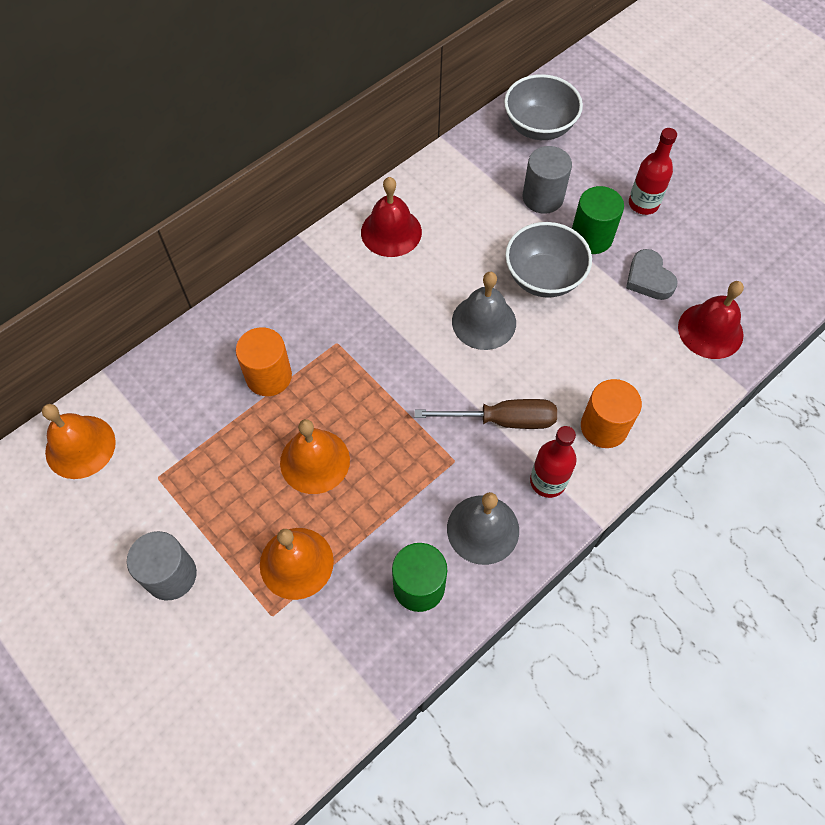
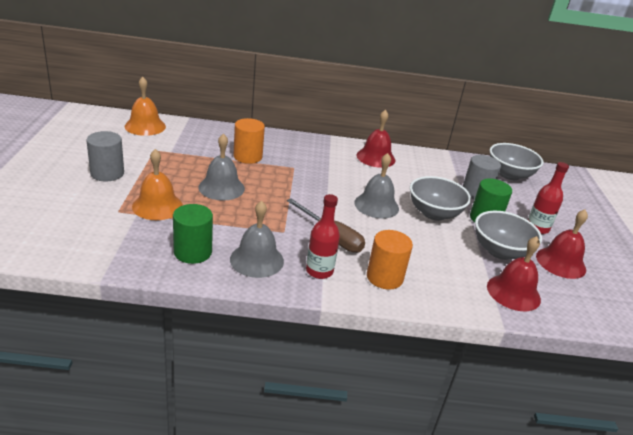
camera: 40 degrees right, 30 degrees down
orange bell [280,419,350,494] -> grey bell [198,134,245,201]
grey heart [626,249,677,300] -> grey bowl [475,211,542,260]
none -> red bell [536,209,588,279]

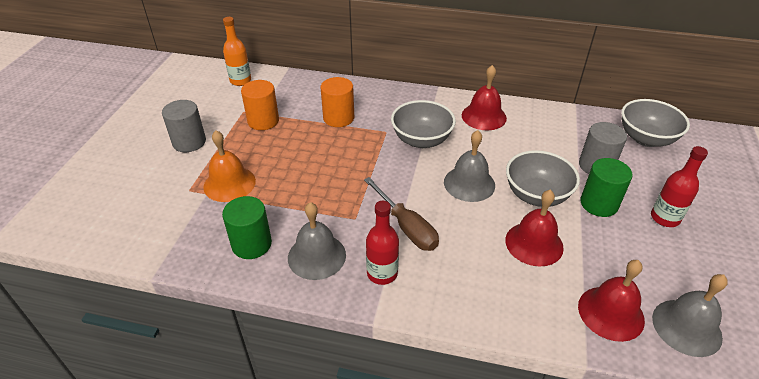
camera: 15 degrees right, 10 degrees up
orange bell [125,77,166,136] -> orange bottle [223,17,251,86]
grey bell [198,134,245,201] -> grey bell moved to [652,274,728,357]
orange cylinder [367,230,413,290] -> orange cylinder moved to [241,80,279,130]
grey bowl [475,211,542,260] -> grey bowl moved to [391,100,456,148]
red bell [536,209,588,279] -> red bell moved to [505,190,564,266]

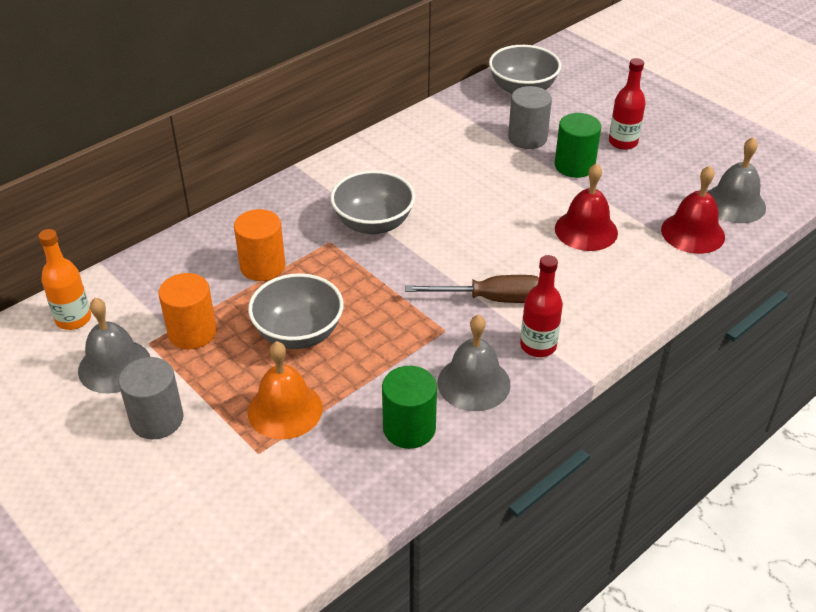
camera: 55 degrees left, 0 degrees up
grey bell [444,130,495,202] -> grey bell moved to [78,298,150,393]
red bell [462,65,507,130] -> none
grey bowl [506,150,580,207] -> grey bowl moved to [248,273,343,349]

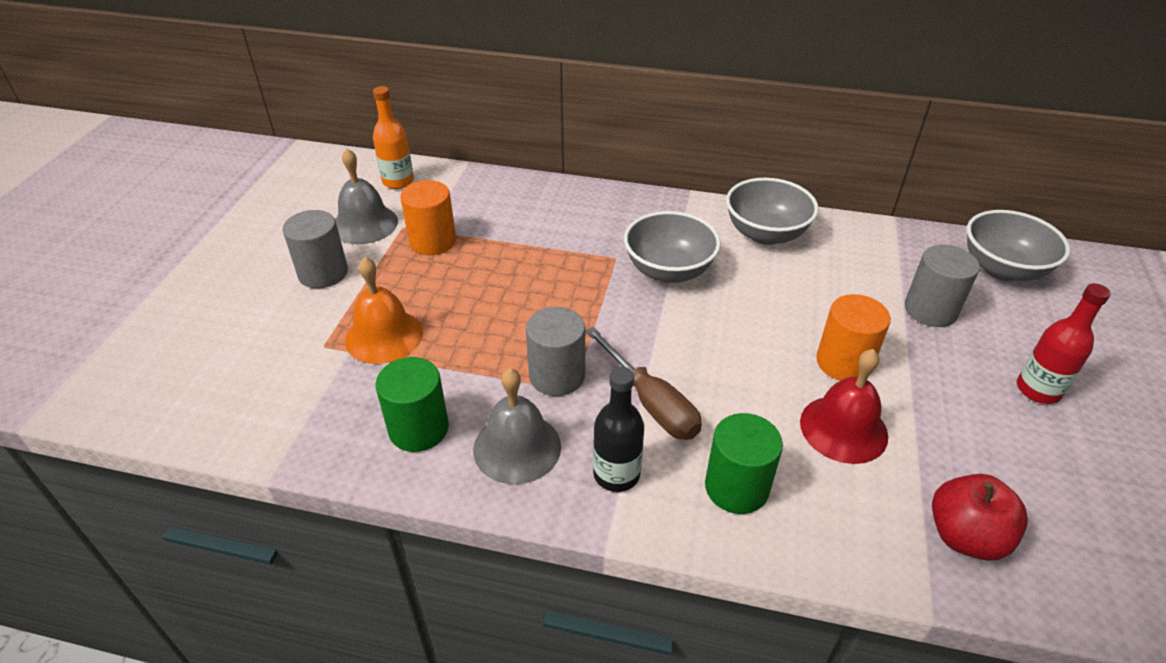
camera: 55 degrees right, 0 degrees up
orange cylinder [234,209,285,281] -> orange cylinder moved to [816,294,891,381]
grey bowl [248,273,343,349] -> grey bowl moved to [726,178,819,245]
red bottle [520,255,563,357] -> black bottle [593,366,644,492]
green cylinder [555,113,601,178] -> green cylinder moved to [705,413,783,514]
red bell [661,166,725,254] -> red apple [932,474,1028,561]
grey bell [708,137,766,223] -> none
none -> grey cylinder [526,307,585,396]

